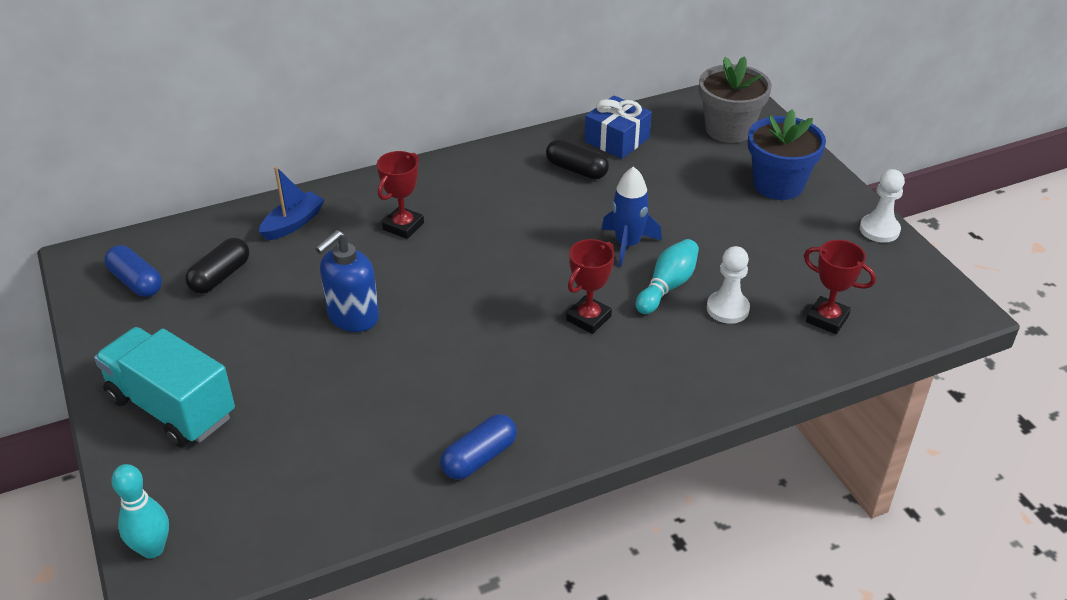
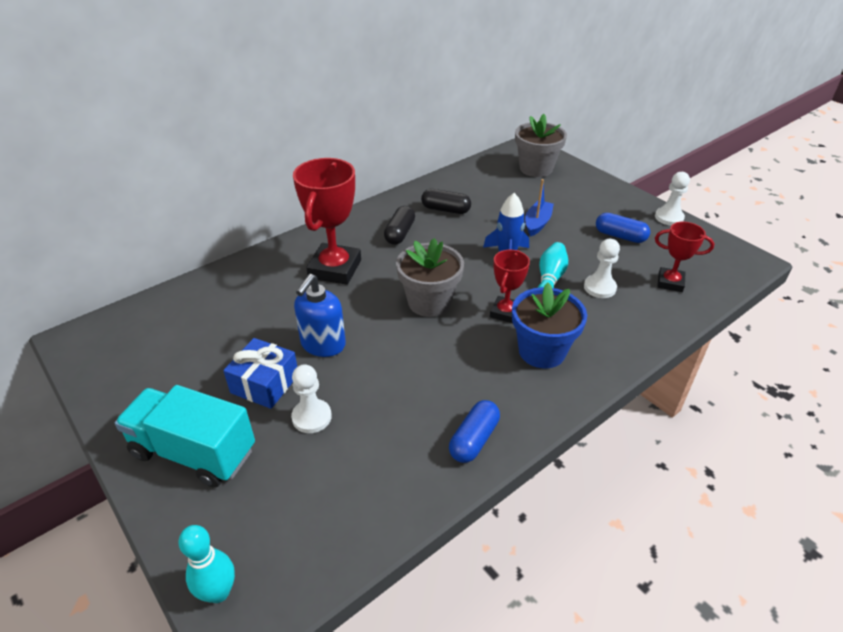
camera: 15 degrees left, 0 degrees up
blue capsule [104,245,162,297] -> blue capsule moved to [596,213,650,243]
black capsule [185,238,249,294] -> black capsule moved to [384,206,415,245]
blue boat [259,167,325,241] -> blue boat moved to [525,179,554,237]
red trophy [377,151,424,239] -> red trophy [293,158,361,285], size x1.78
blue gift [585,95,652,159] -> blue gift moved to [223,338,297,409]
blue flower pot [748,109,826,200] -> blue flower pot moved to [512,283,587,368]
none -> white pawn [291,364,332,433]
none -> grey flower pot [396,238,464,317]

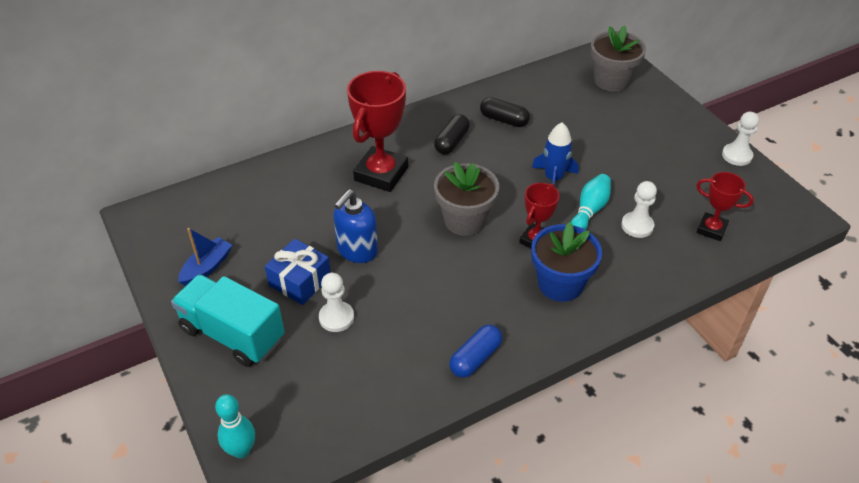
camera: 10 degrees right, 5 degrees up
blue boat [525,179,554,237] -> blue boat moved to [178,228,232,286]
blue capsule [596,213,650,243] -> none

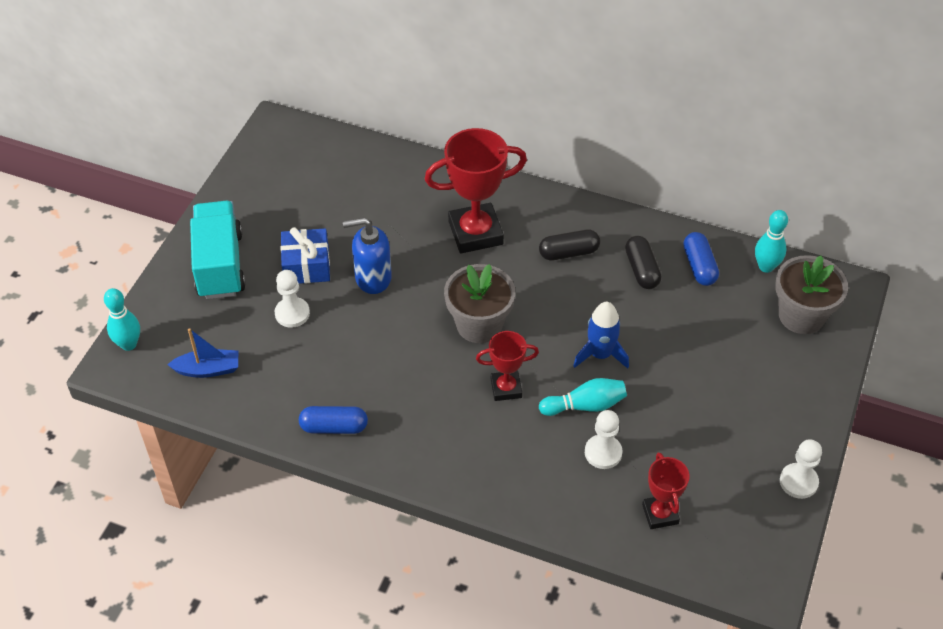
camera: 50 degrees right, 5 degrees up
blue boat [178,228,232,286] -> blue boat moved to [167,328,238,378]
blue flower pot [531,222,602,302] -> none
none -> blue capsule [683,232,719,286]
none -> turquoise bowling pin [755,210,788,273]

